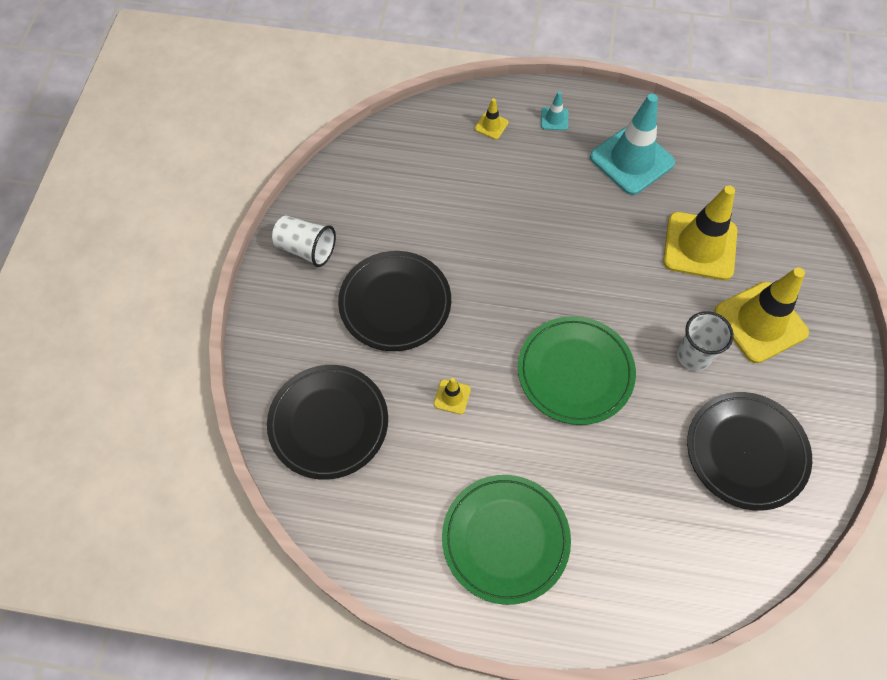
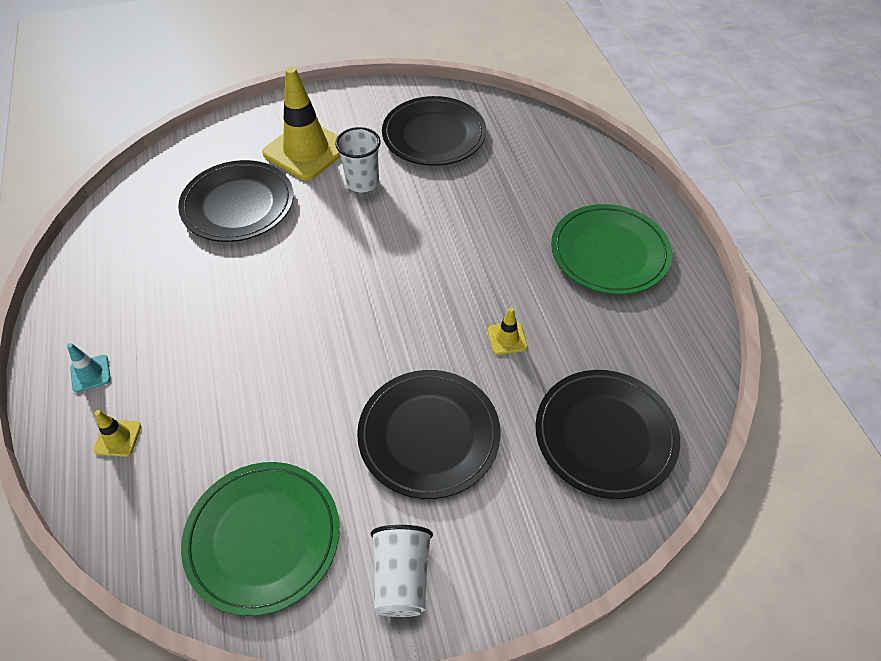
camera: 115 degrees left, 10 degrees down
green plate [518,316,636,425] -> green plate moved to [181,462,340,616]
turquoise traffic cone [590,94,675,195] -> none
yellow traffic cone [663,185,737,280] -> black plate [178,160,294,242]

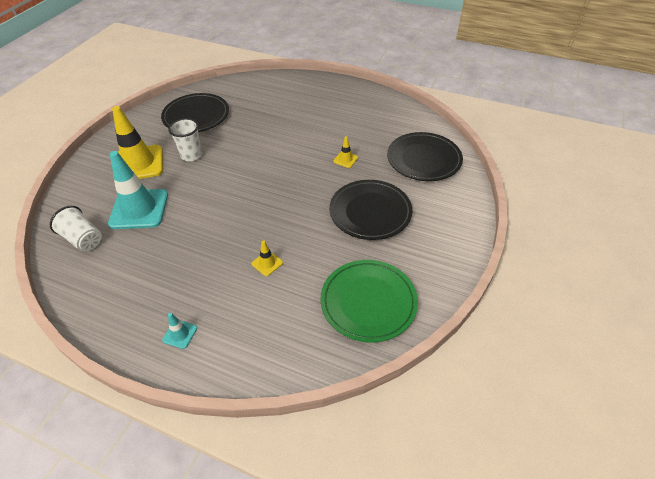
camera: 50 degrees left, 5 degrees down
yellow traffic cone [93,410,141,457] -> yellow traffic cone moved to [252,240,283,276]
black plate [178,160,294,242] -> turquoise traffic cone [108,151,168,229]
white cup [370,525,433,617] -> white cup moved to [50,206,102,252]
green plate [551,204,672,295] -> none

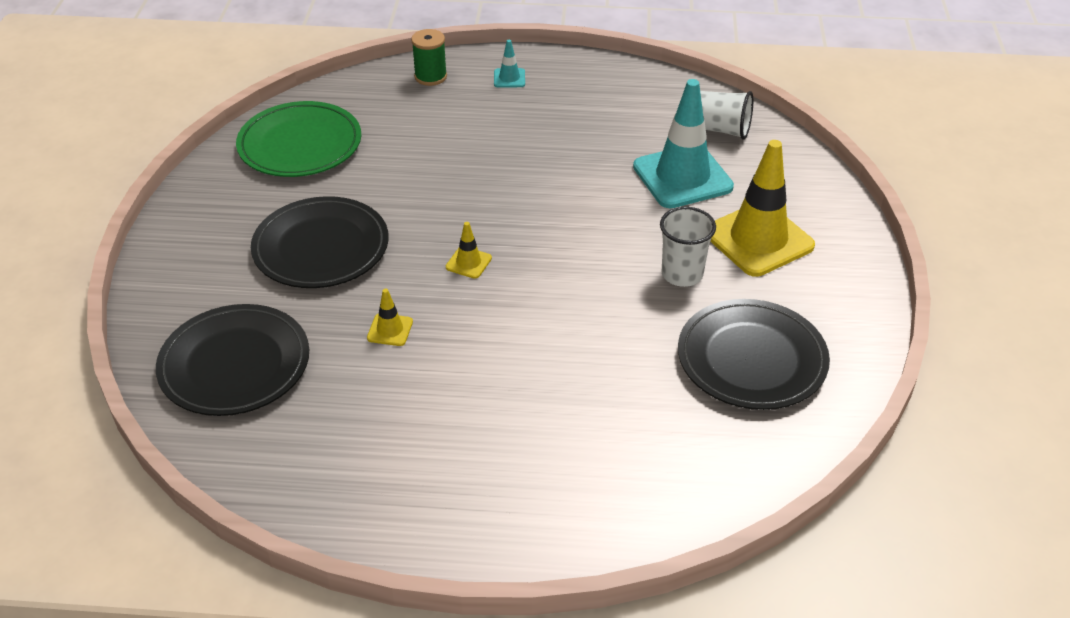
camera: 160 degrees right, 5 degrees down
yellow traffic cone [252,240,283,276] -> yellow traffic cone moved to [446,222,492,279]
none -> green spool [411,29,447,86]

